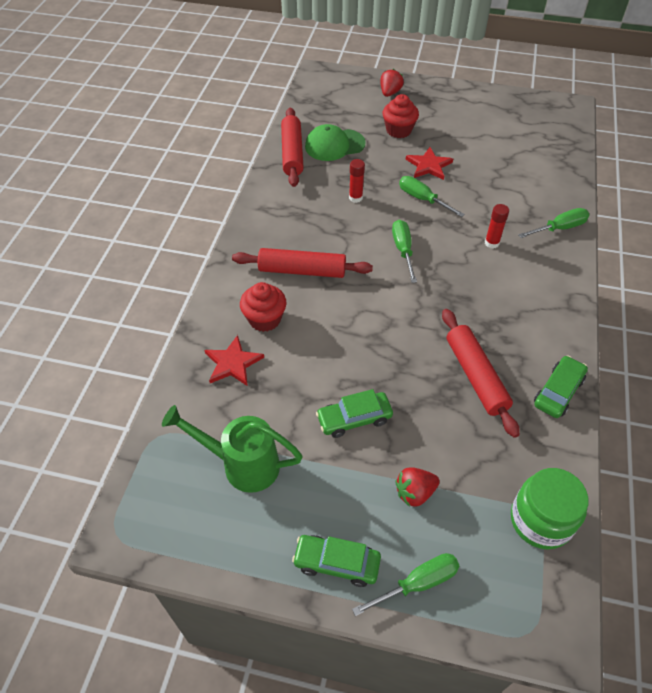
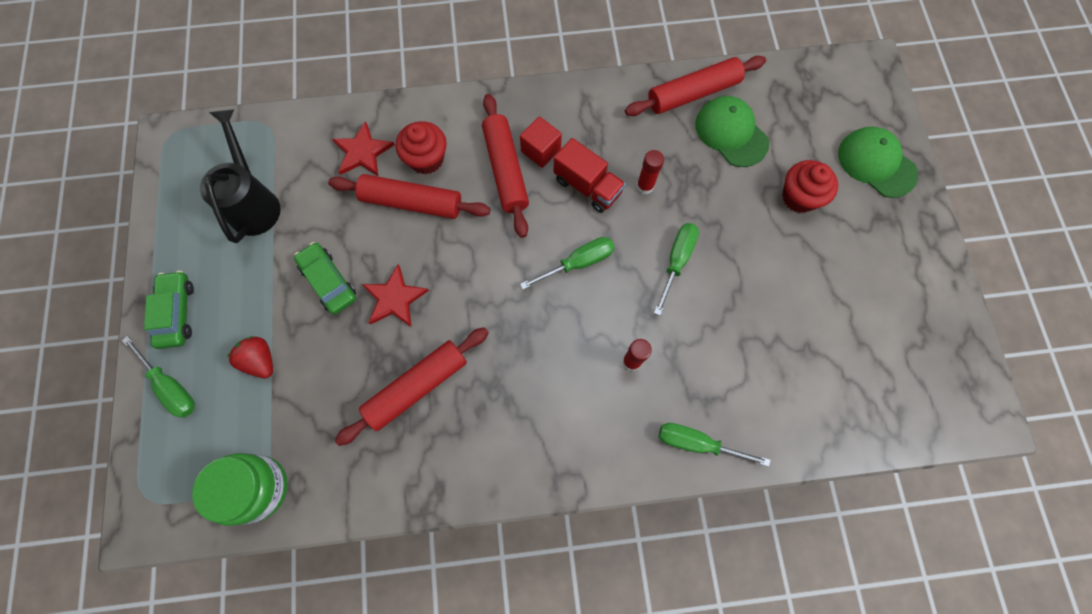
camera: 70 degrees right, 20 degrees up
green watering can [162,405,303,493] -> black watering can [200,109,281,243]
red strawberry [380,69,404,97] -> green cap [838,127,918,198]
red star [406,147,453,180] -> red star moved to [362,264,429,327]
green screwdriver [518,208,589,238] -> green screwdriver turned 150 degrees clockwise [659,423,770,467]
green car [534,356,588,418] -> none
none -> red rolling pin [328,174,490,219]
none -> red cube [520,117,562,168]
none -> red truck [554,138,626,213]

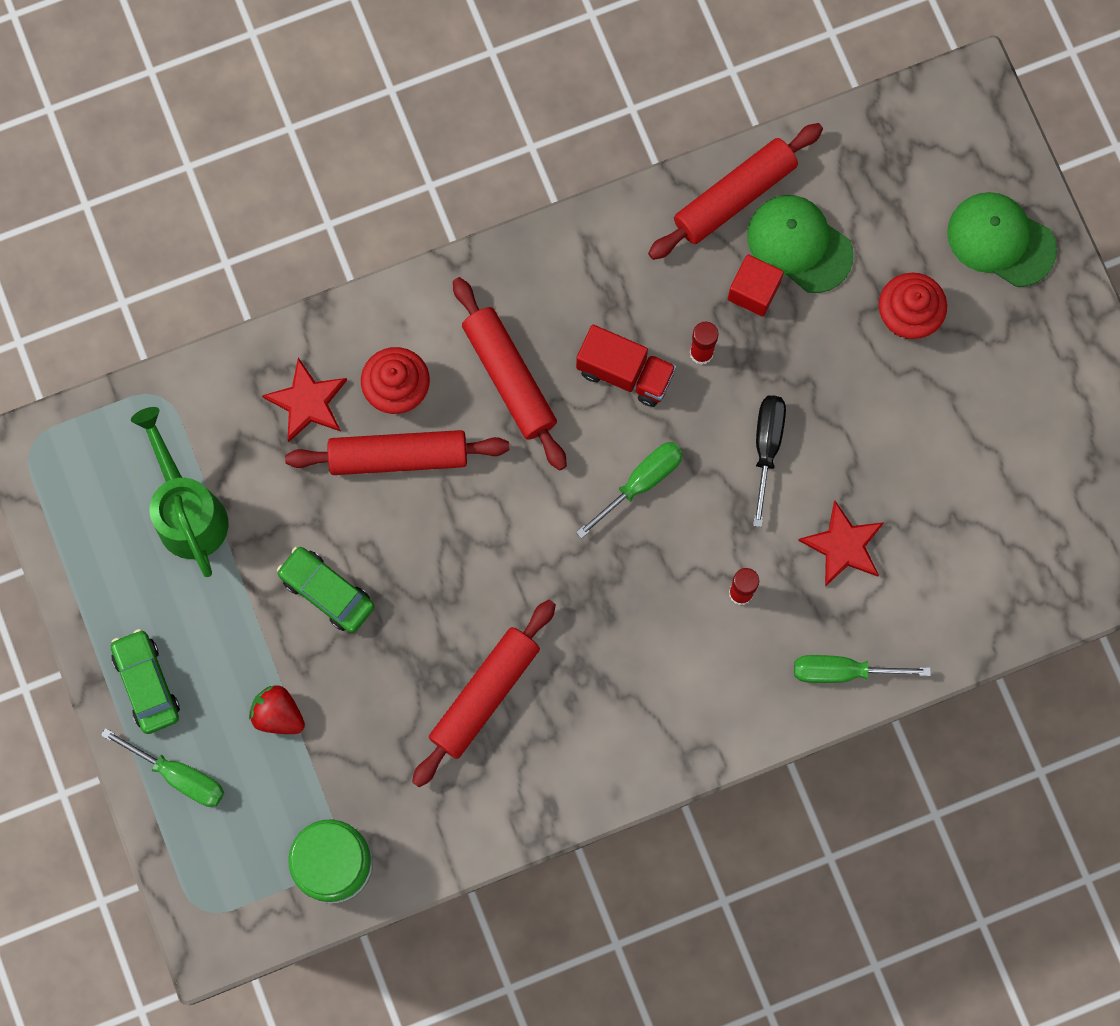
camera: 15 degrees left, 5 degrees up
black watering can [200,109,281,243] -> green watering can [131,407,228,577]
red star [362,264,429,327] -> red star moved to [798,501,884,587]
red cube [520,117,562,168] -> red cube moved to [728,254,784,317]
green screwdriver [654,223,699,316] -> black screwdriver [753,396,786,527]

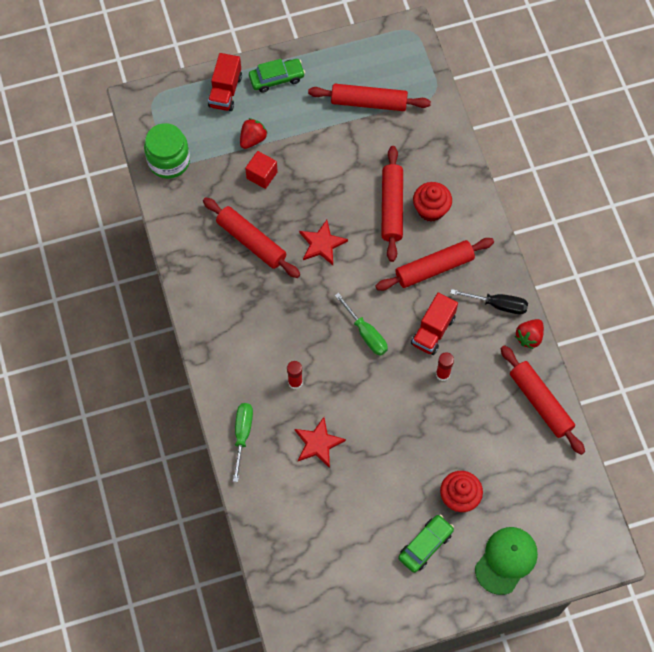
camera: 95 degrees right, 10 degrees down
green screwdriver [101,728,224,807] -> red truck [208,53,242,111]
green watering can [131,407,228,577] -> red rolling pin [308,84,431,111]
red star [262,358,347,443] -> red star moved to [299,220,348,265]
green car [277,547,375,633] -> green car moved to [398,514,454,573]
red cube [728,254,784,317] -> red cube moved to [245,151,278,189]
green cap [747,195,854,293] -> none
black screwdriver [753,396,786,527] -> black screwdriver moved to [450,289,528,314]
none -> red strawberry [515,319,544,349]

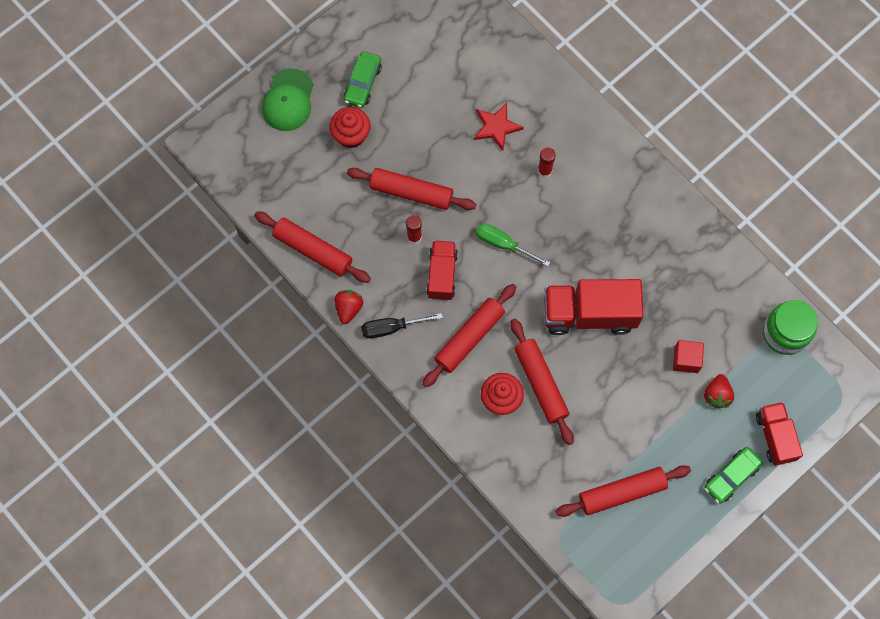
camera: 155 degrees right, 5 degrees up
red rolling pin [203,197,300,278] -> red rolling pin moved to [347,168,476,210]
green screwdriver [233,403,253,482] -> none
red star [299,220,348,265] -> red truck [544,279,643,335]

